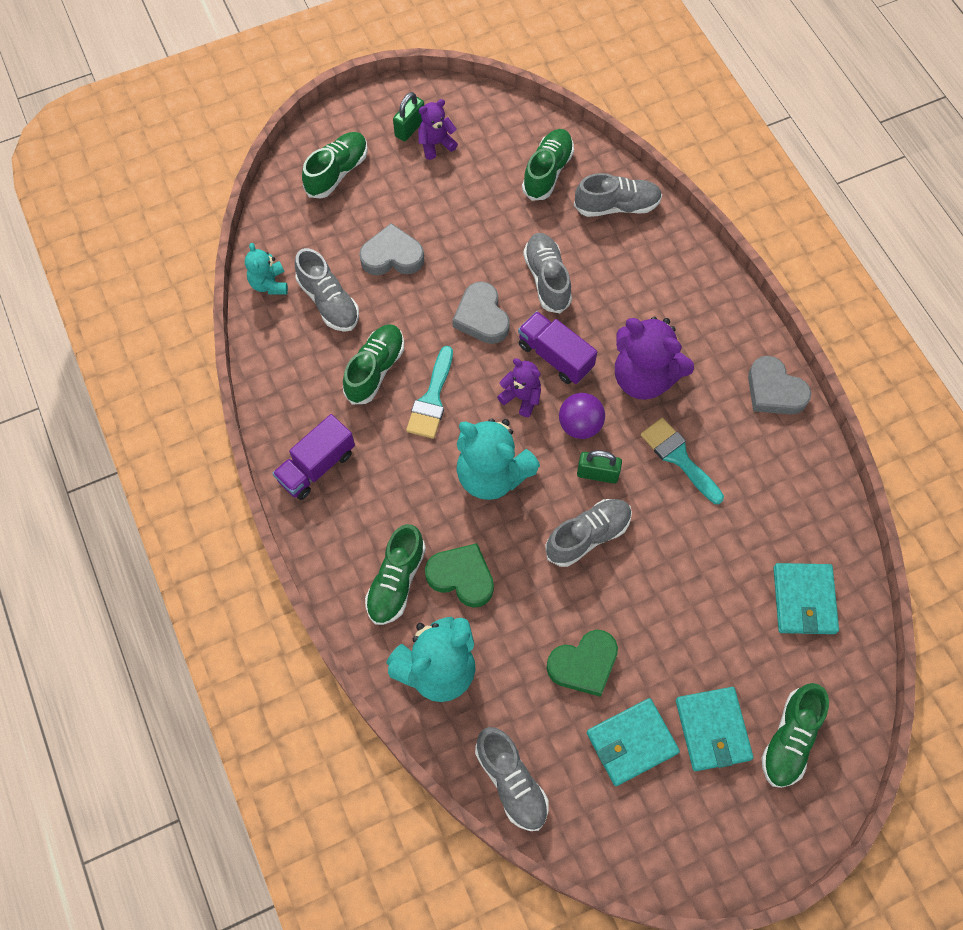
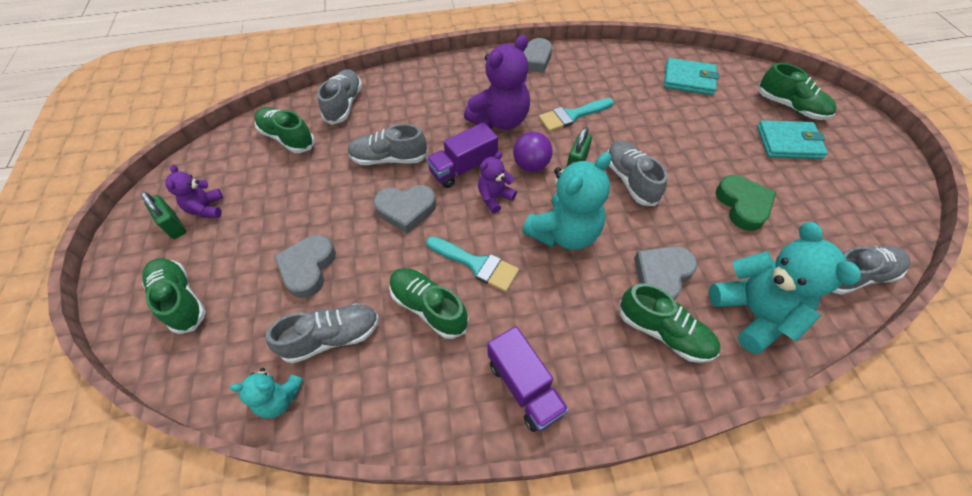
camera: 75 degrees left, 10 degrees down
green heart [425,543,494,608] -> grey heart [634,246,697,300]
turquoise wallet [587,698,680,786] -> none

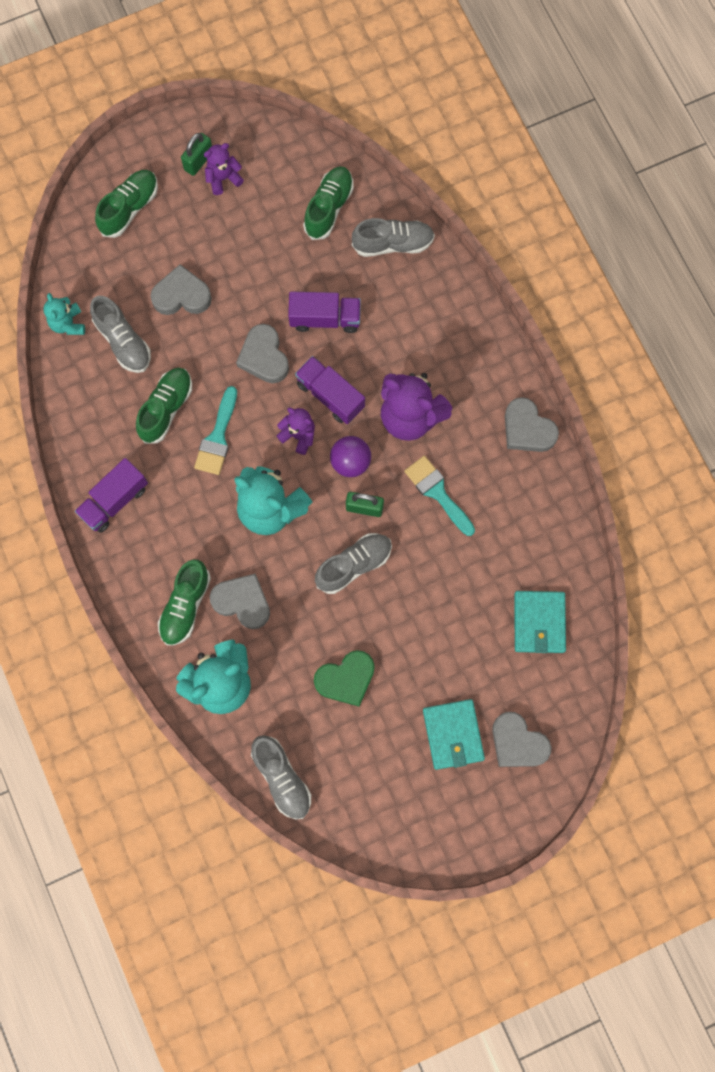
camera: 75 degrees right, 20 degrees up
grey shoe [347,124,428,165] -> purple truck [288,292,361,333]
green shoe [758,63,837,120] -> grey heart [492,712,552,767]

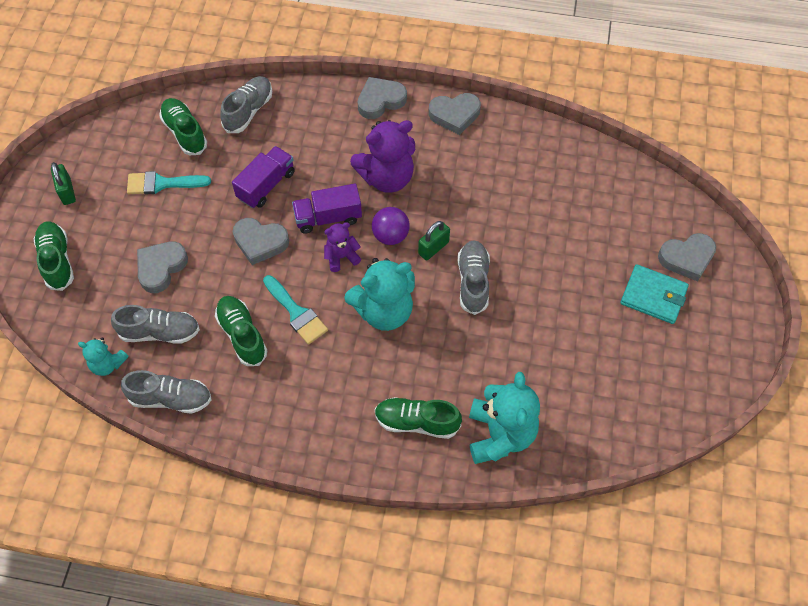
camera: 55 degrees left, 15 degrees down
purple truck [75,458,148,533] -> none
green shoe [158,559,211,646] -> green shoe turned 135 degrees clockwise [375,397,462,439]
purple teddy bear [204,143,244,195] -> none
grey heart [210,573,270,629] -> grey heart moved to [358,77,407,119]
grey shoe [251,735,311,819] -> grey shoe moved to [121,370,212,414]
green heart [314,650,375,707] -> none
turquoise brush [404,456,475,536] -> turquoise brush moved to [127,171,211,195]
turquoise wallet [514,591,566,653] -> none

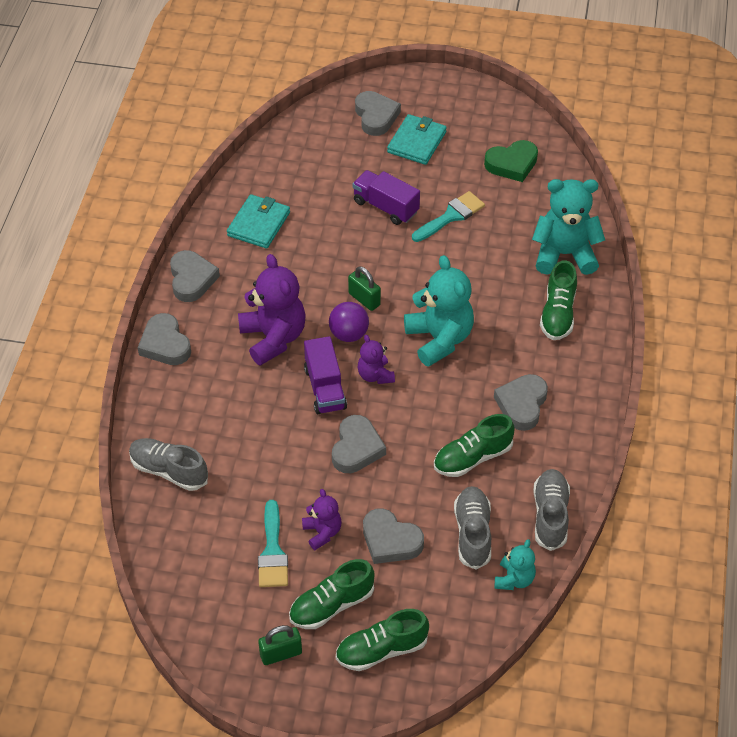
camera: 90 degrees left, 10 degrees down
green shoe [159,98,207,155] -> green shoe moved to [289,559,375,629]
purple truck [232,146,295,208] -> purple truck moved to [353,170,420,225]
turquoise brush [263,275,328,345] -> turquoise brush moved to [412,191,485,242]
grey shoe [458,240,490,315] -> none
none -> turquoise wallet [227,194,290,249]
none -> purple teddy bear [302,489,342,550]
none -> green heart [484,140,538,182]
none -> grey heart [494,374,548,431]

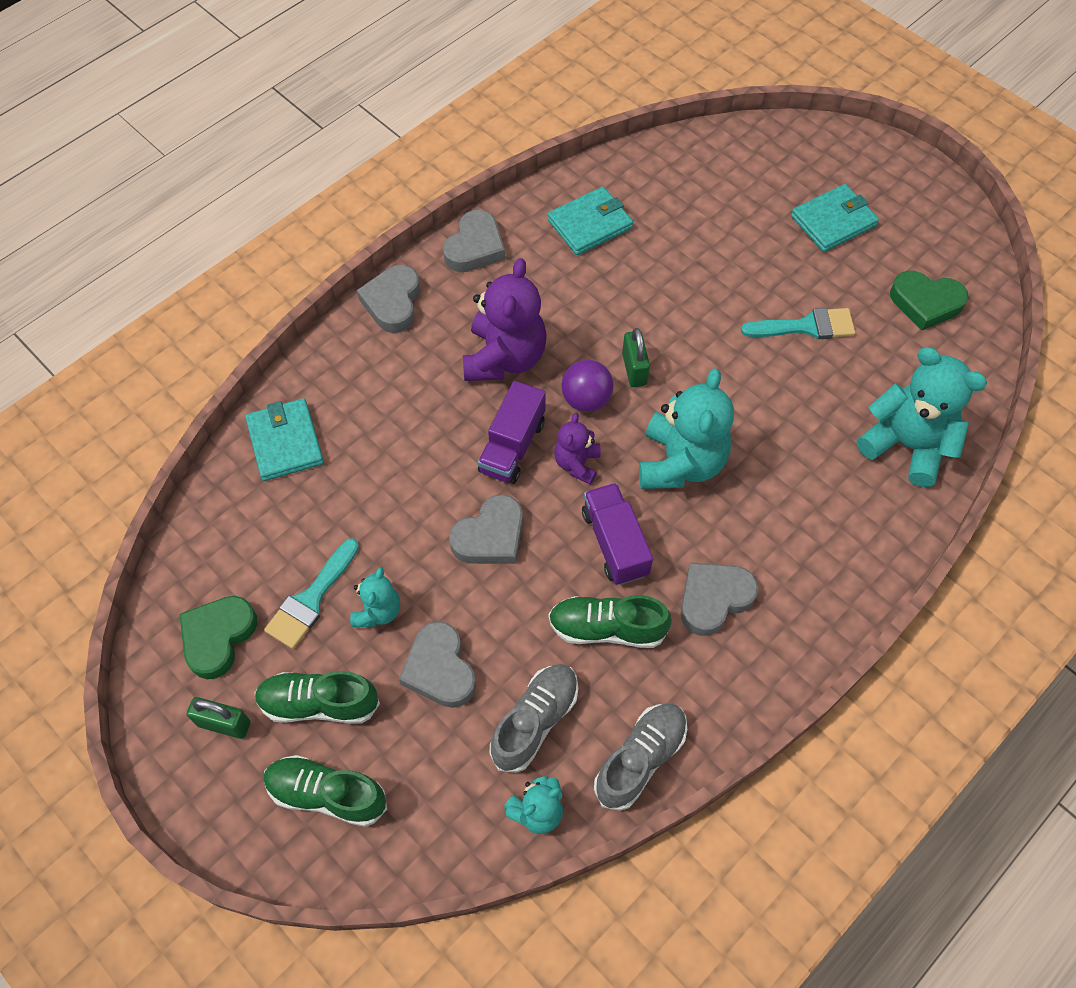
camera: 35 degrees right, 10 degrees up
grey shoe [129,438,208,491] -> turquoise wallet [245,398,324,481]
purple teddy bear [302,489,342,550] -> turquoise teddy bear [350,567,400,627]
purple truck [353,170,420,225] -> purple truck moved to [582,483,653,585]
grey heart [355,91,401,136] -> none
green shoe [540,260,577,340] -> none
none -> green heart [179,596,257,679]

